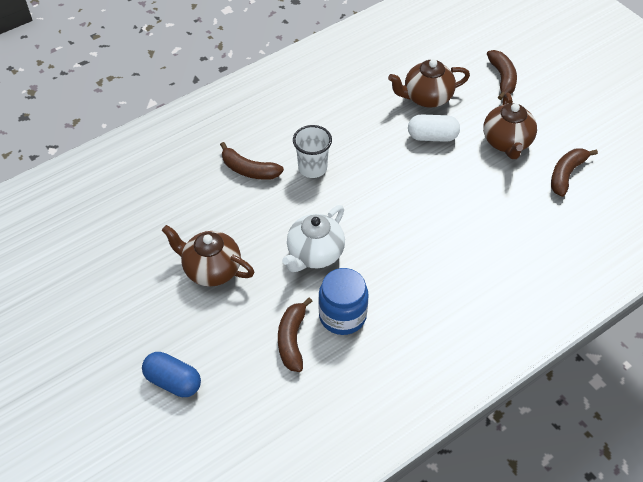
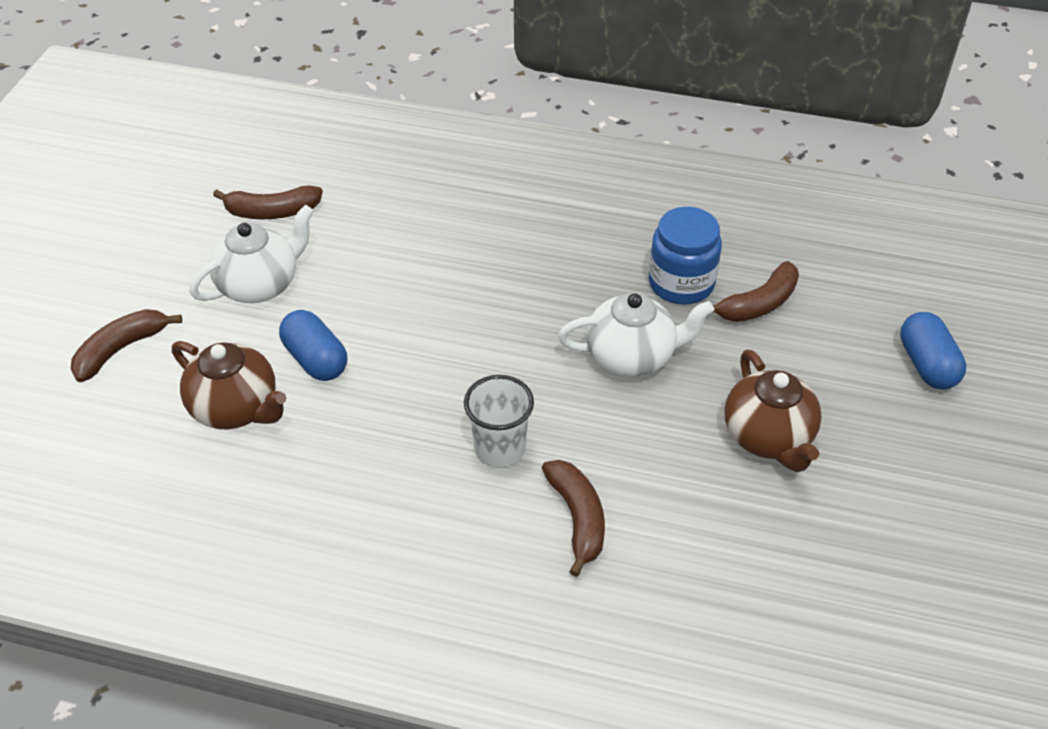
camera: 130 degrees left, 5 degrees down
white capsule [408,114,460,142] -> blue capsule [279,310,347,381]
brown teapot [483,93,537,159] -> white teapot [189,205,314,303]

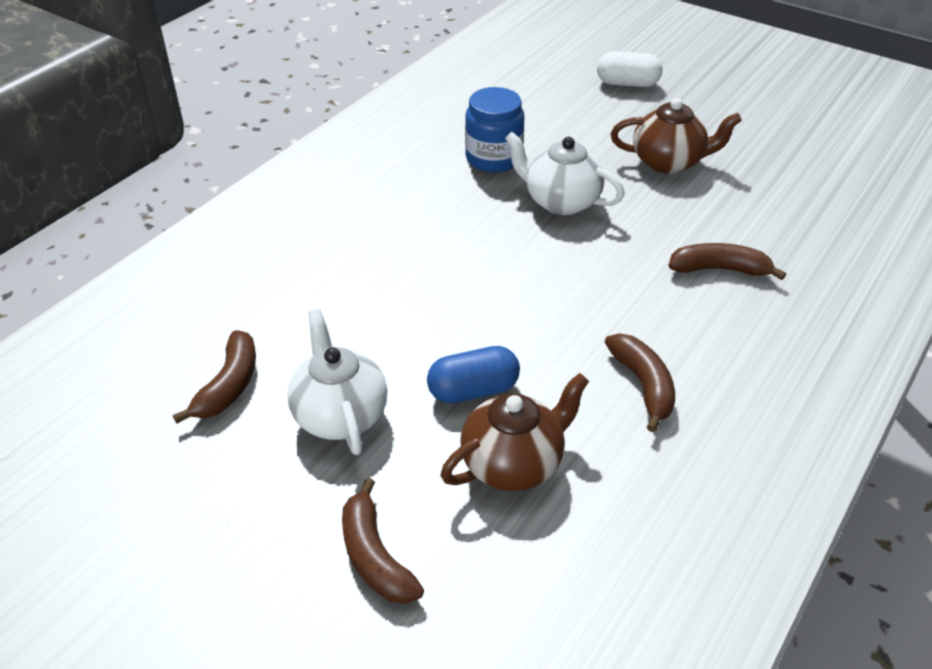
camera: 70 degrees left, 5 degrees down
white cup [464,375,534,468] -> none
white teapot [558,293,714,377] -> white teapot turned 75 degrees counterclockwise [505,132,625,215]
brown banana [713,261,799,322] -> brown banana moved to [605,334,675,432]
blue capsule [900,312,966,389] -> white capsule [597,51,662,87]

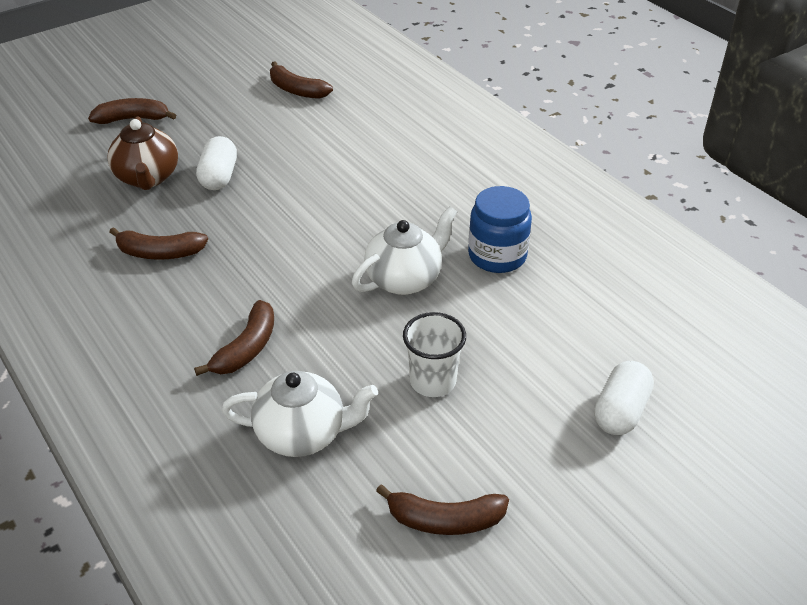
camera: 110 degrees right, 0 degrees up
white teapot [287,309,387,455] -> white teapot moved to [222,371,378,457]
blue capsule [427,346,520,404] -> white capsule [196,136,237,190]
brown teapot [611,98,742,174] -> white cup [403,312,466,397]
none -> brown banana [376,485,509,535]

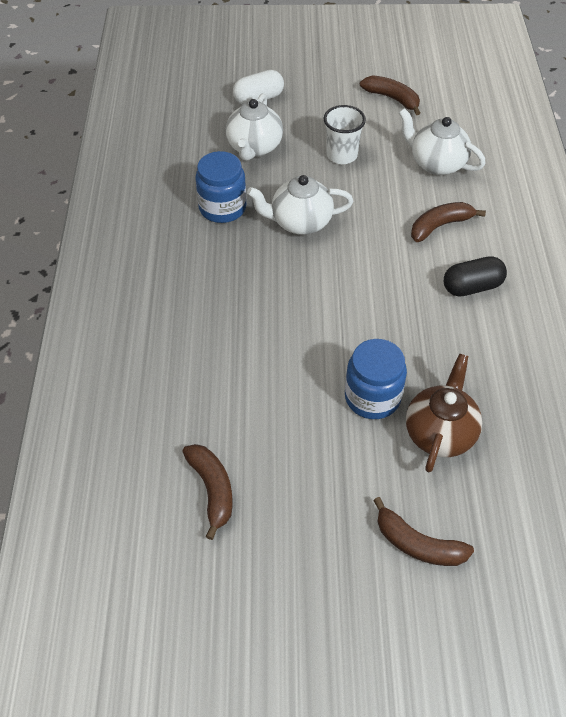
camera: 145 degrees left, 10 degrees up
brown banana [109,227,208,260] -> none
white capsule [196,136,237,190] -> blue jar [345,339,407,419]
none -> white teapot [226,93,283,161]
none -> black capsule [444,256,507,297]

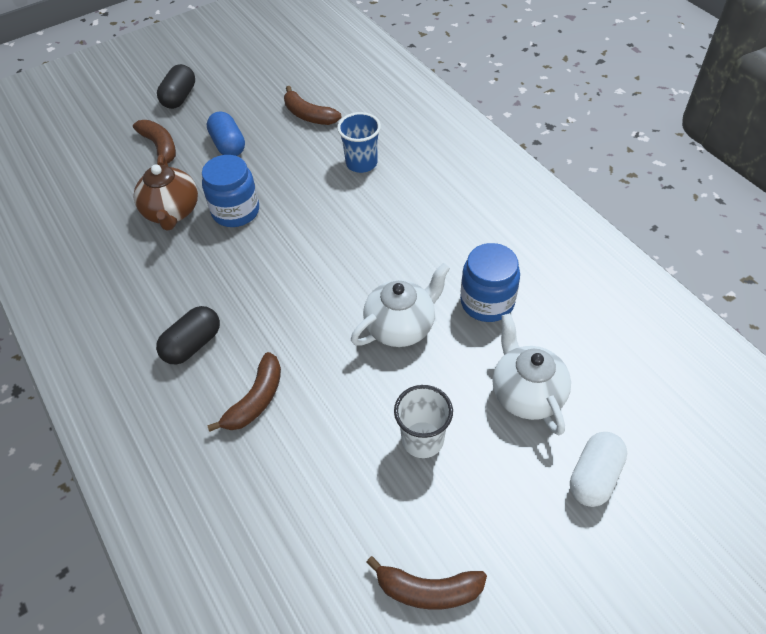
camera: 150 degrees right, 0 degrees up
brown banana [373,497,474,566] -> brown banana turned 60 degrees clockwise [133,120,176,164]
white teapot [399,108,486,175] -> none
none -> black capsule [157,64,195,109]
none -> blue capsule [207,111,245,156]
none -> blue cup [337,112,381,173]

